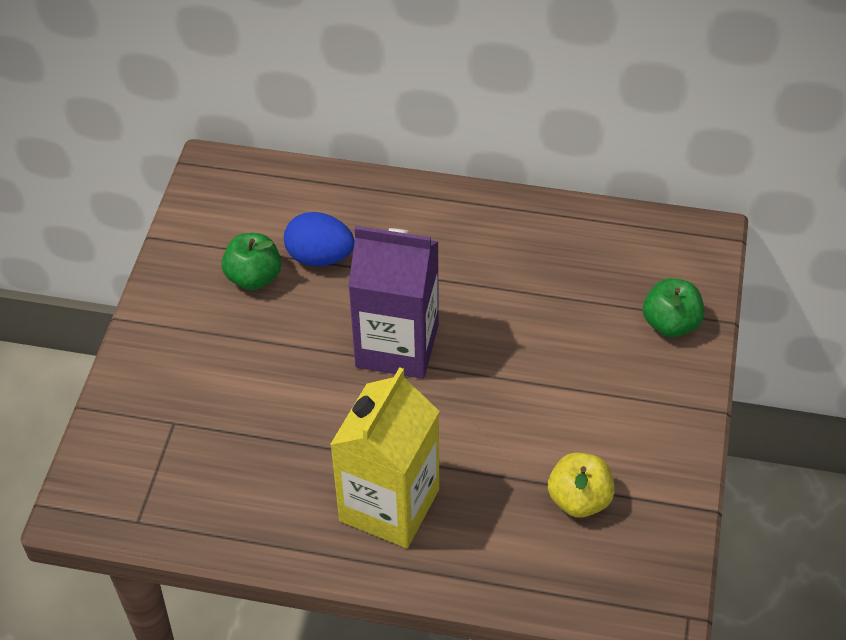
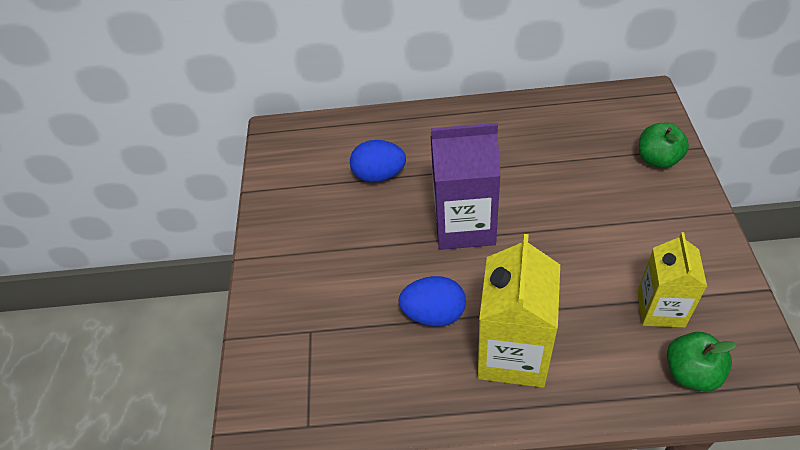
camera: 10 degrees left, 0 degrees up
green apple [221,233,281,290] -> green apple moved to [667,332,736,392]
yellow apple [548,452,615,518] -> yellow carton [637,232,707,328]
none -> blue egg [398,276,466,326]

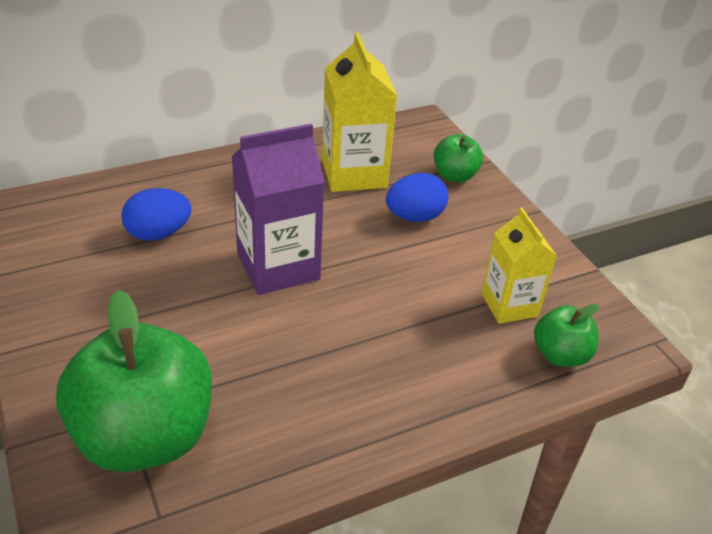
camera: 30 degrees left, 10 degrees down
blue egg [398,276,466,326] -> blue egg moved to [386,173,448,222]
yellow carton [478,234,560,388] -> yellow carton moved to [322,32,397,192]
none -> green apple [56,289,212,472]

